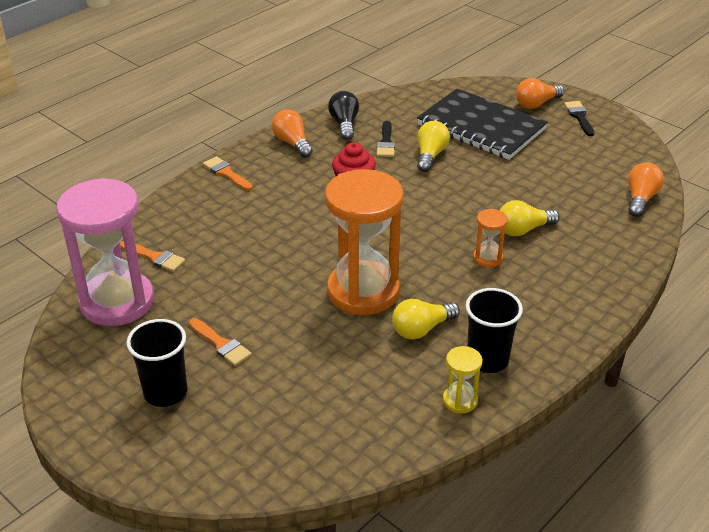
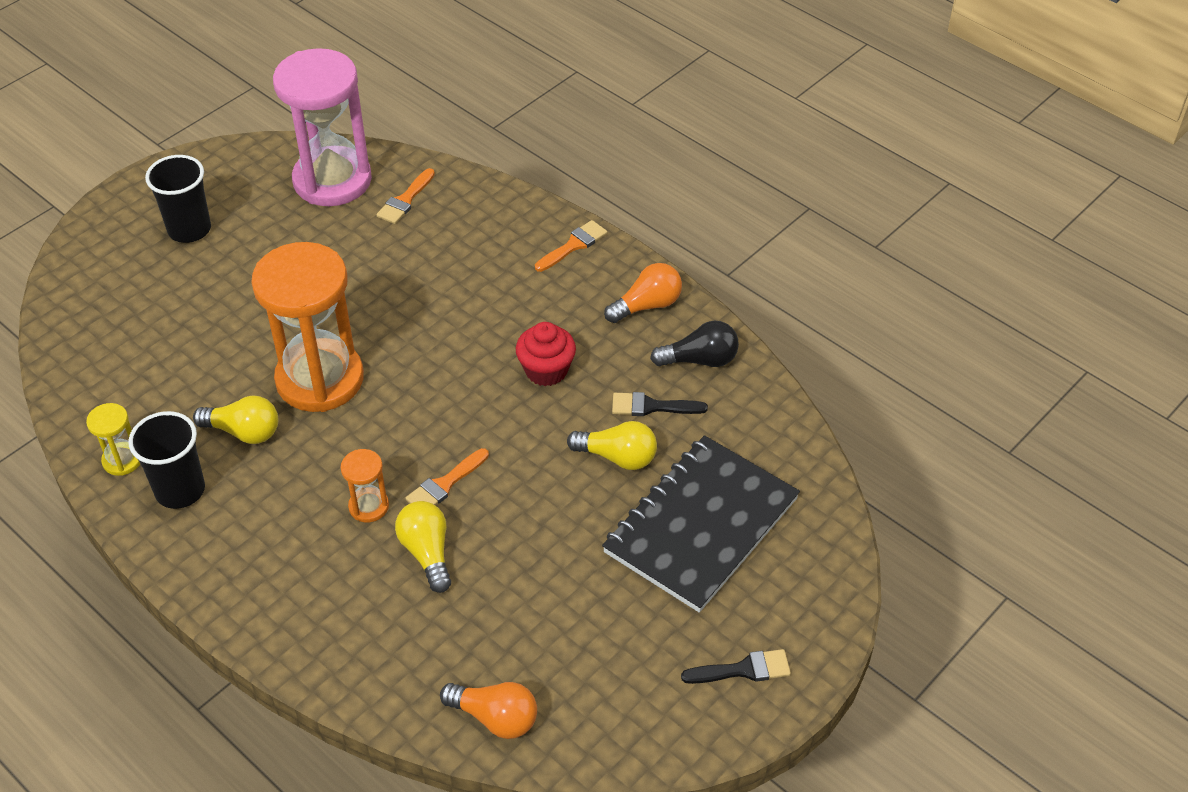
camera: 90 degrees right, 10 degrees up
orange brush [189,318,252,366] -> orange brush moved to [406,448,489,505]
yellow light bulb [392,299,460,340] -> yellow light bulb turned 135 degrees clockwise [193,396,278,444]
orange light bulb [516,78,564,109] -> none

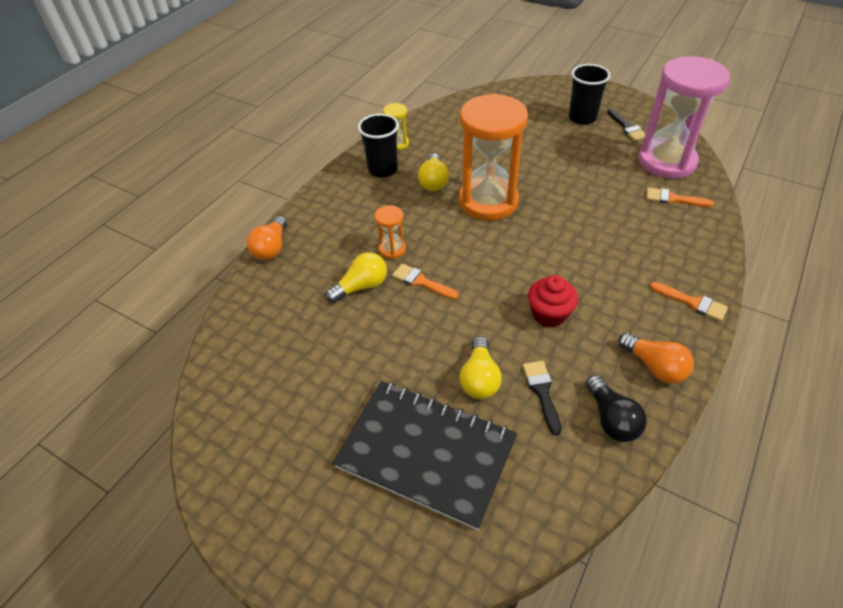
camera: 80 degrees right, 0 degrees up
orange light bulb [440,682,537,739] -> orange light bulb moved to [247,216,287,260]
black brush [681,649,791,684] -> black brush moved to [608,108,645,141]

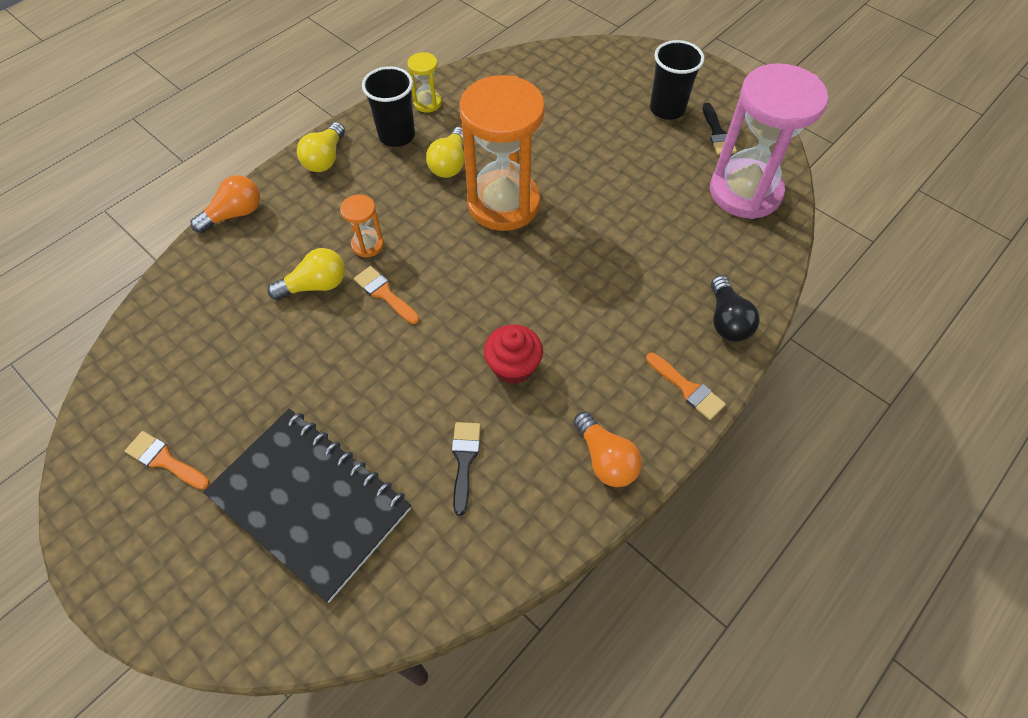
camera: 10 degrees right, 10 degrees up
orange light bulb [247,216,287,260] -> orange light bulb turned 150 degrees counterclockwise [191,175,260,233]
yellow light bulb [460,336,502,399] -> yellow light bulb moved to [297,122,345,172]
black light bulb [586,375,647,442] -> black light bulb moved to [711,275,760,342]
orange brush [646,187,714,207] -> orange brush moved to [125,431,210,490]

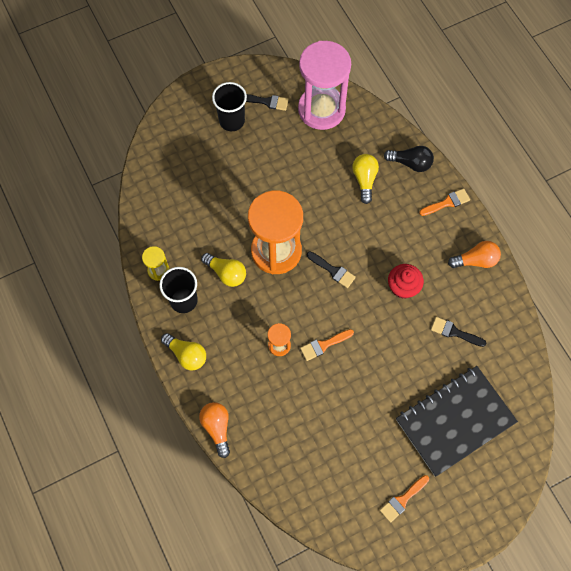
camera: 70 degrees left, 10 degrees up
yellow light bulb [267,248,345,300] -> yellow light bulb moved to [352,154,379,204]
none -> black brush [307,251,356,288]

